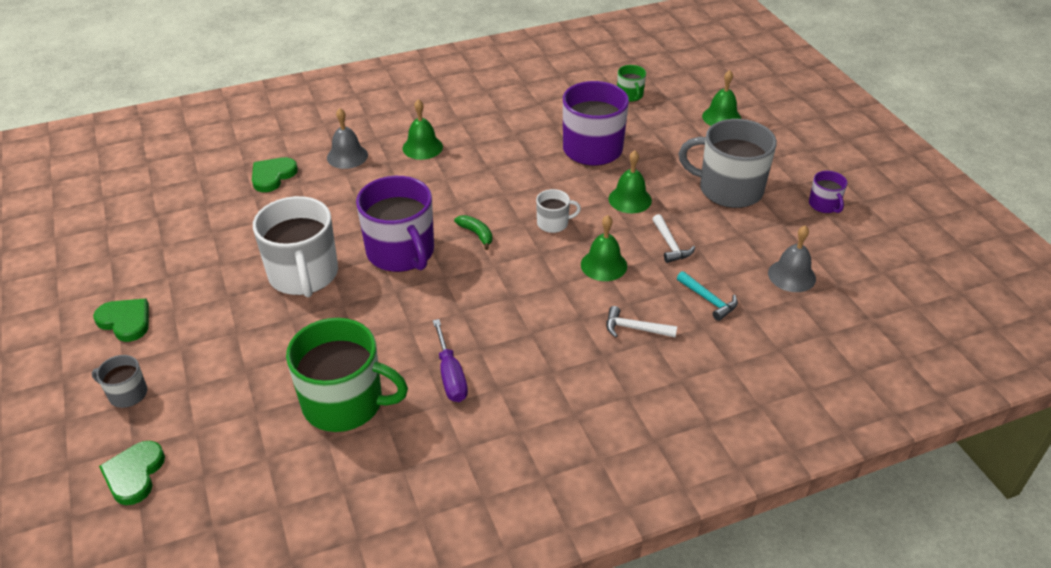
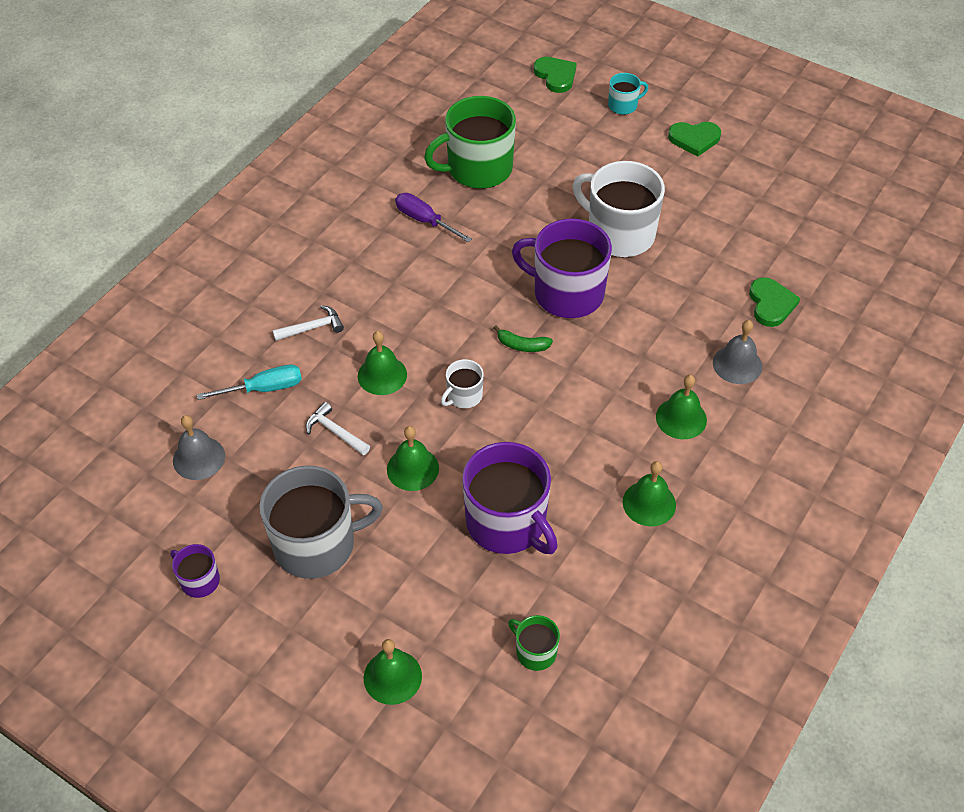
camera: 145 degrees right, 10 degrees up
grey mug [91,355,147,408] -> turquoise mug [608,73,648,115]
turquoise hammer [677,271,738,321] -> turquoise screwdriver [197,365,302,400]
none -> green bell [623,461,676,526]

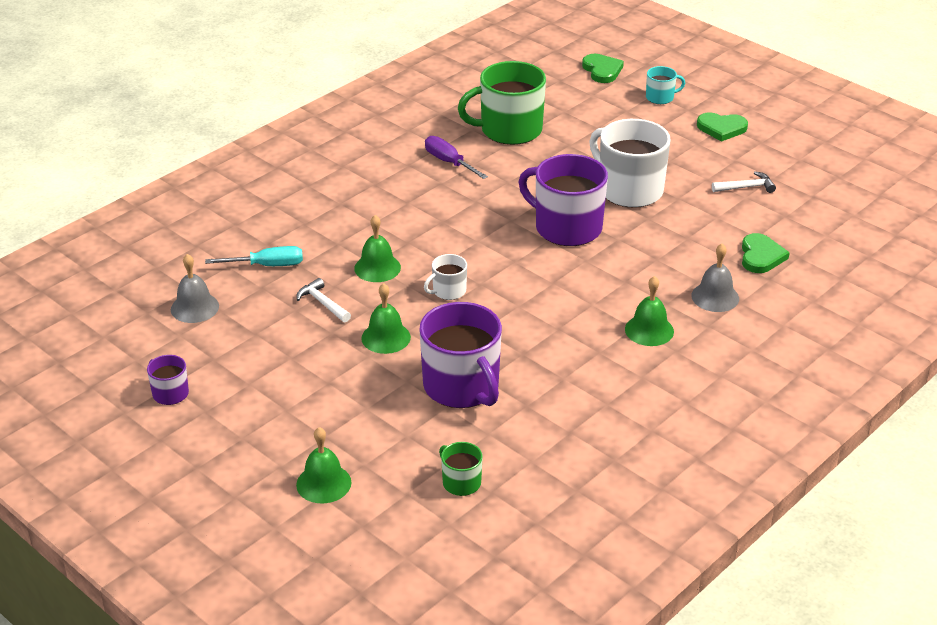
camera: 10 degrees right, 15 degrees down
grey mug [260,465,383,579] -> none
white hammer [273,305,344,341] -> white hammer moved to [712,171,776,193]
green banana [494,326,553,352] -> none
green bell [623,461,676,526] -> none

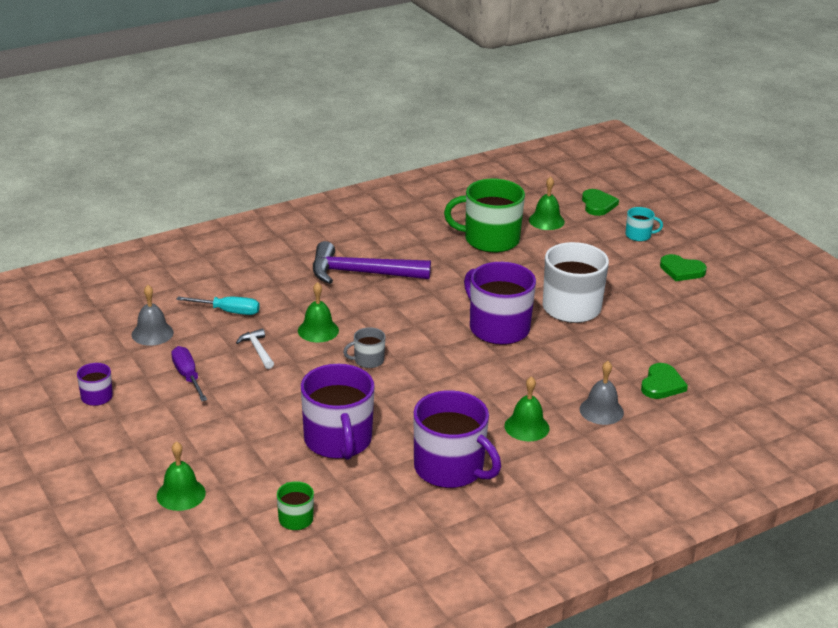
camera: 15 degrees right, 5 degrees down
green bell [361,283,411,354] -> green bell moved to [529,177,565,230]
white mug [424,254,467,300] -> grey mug [343,327,386,368]
purple screwdriver [425,136,488,179] -> purple screwdriver moved to [171,346,207,401]
white hammer [712,171,776,193] -> none
none -> purple hammer [313,241,431,284]
none -> purple mug [414,390,501,488]

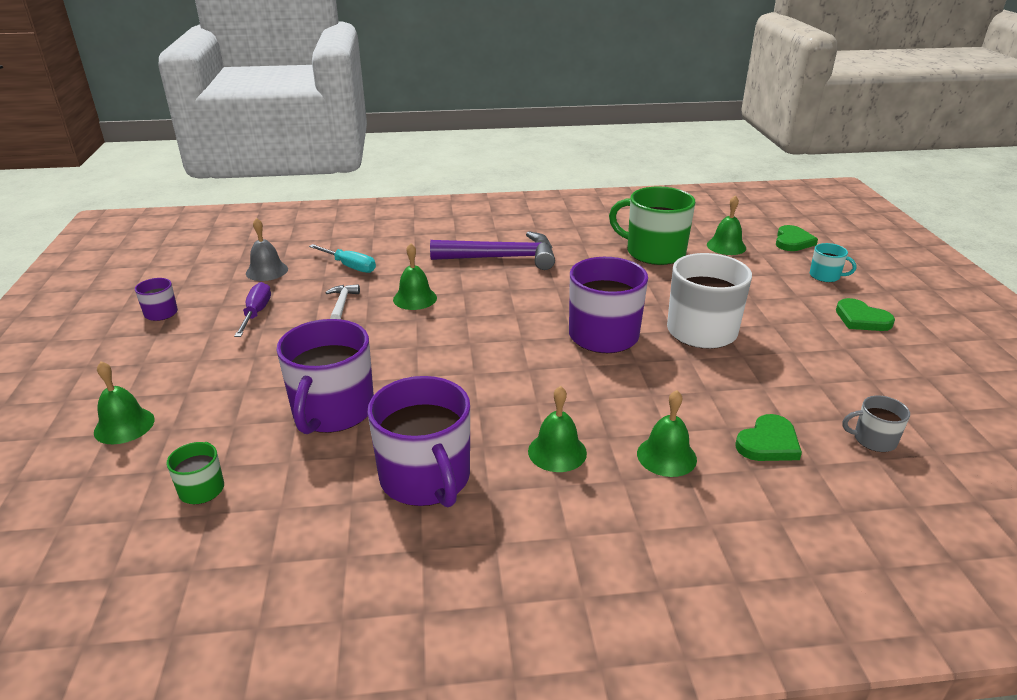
camera: 25 degrees right, 0 degrees up
purple hammer [313,241,431,284] -> purple hammer turned 150 degrees clockwise [430,231,555,270]
grey mug [343,327,386,368] -> grey mug moved to [842,395,910,452]
grey bell [579,361,624,425] -> green bell [637,390,697,477]

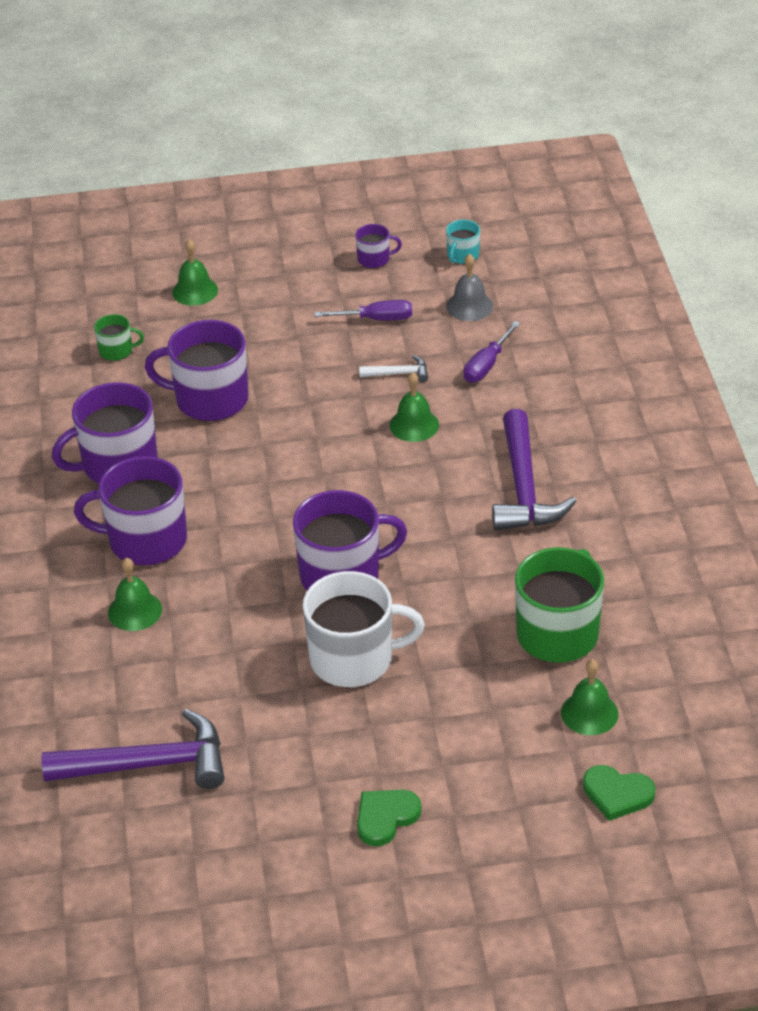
camera: 90 degrees right, 10 degrees up
turquoise screwdriver [309,244,376,273] -> purple screwdriver [463,321,521,383]
green bell [528,386,587,472] -> purple mug [74,456,187,566]
green heart [735,414,802,461] -> none
turquoise mug [810,243,856,282] -> turquoise mug moved to [446,220,480,264]
grey mug [842,395,910,452] -> purple hammer [42,709,224,789]

